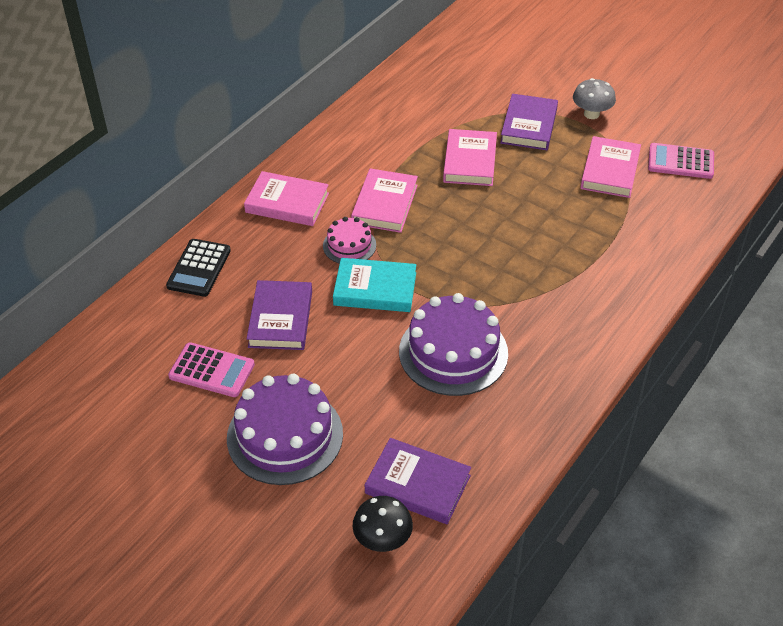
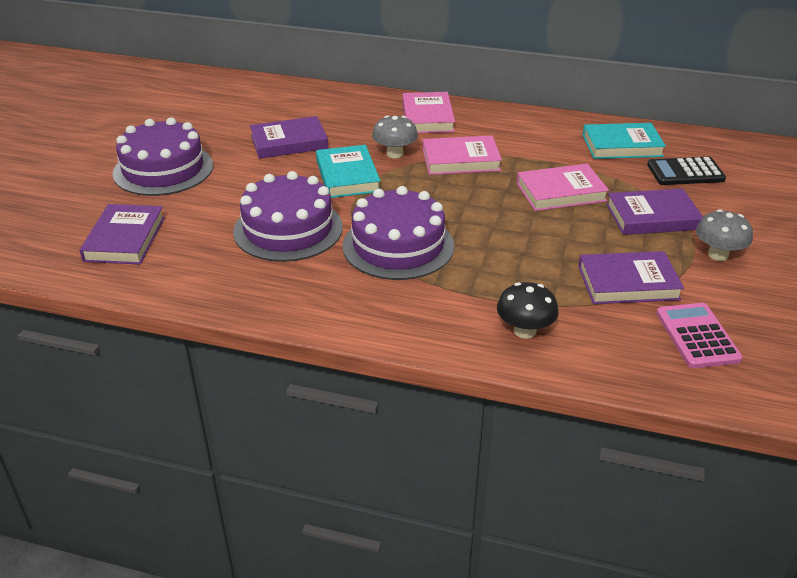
camera: 70 degrees right, 10 degrees down
black calculator [166,239,231,297] -> black calculator moved to [647,157,726,185]
pink calculator [168,342,255,397] -> none
pink cake [323,217,376,264] -> grey mushroom [372,116,418,158]
black mushroom [353,496,413,552] -> black mushroom moved to [497,282,558,338]
pink book [580,136,641,198] -> purple book [578,251,684,304]
none -> purple cake [342,186,454,280]
none -> turquoise book [583,123,666,159]

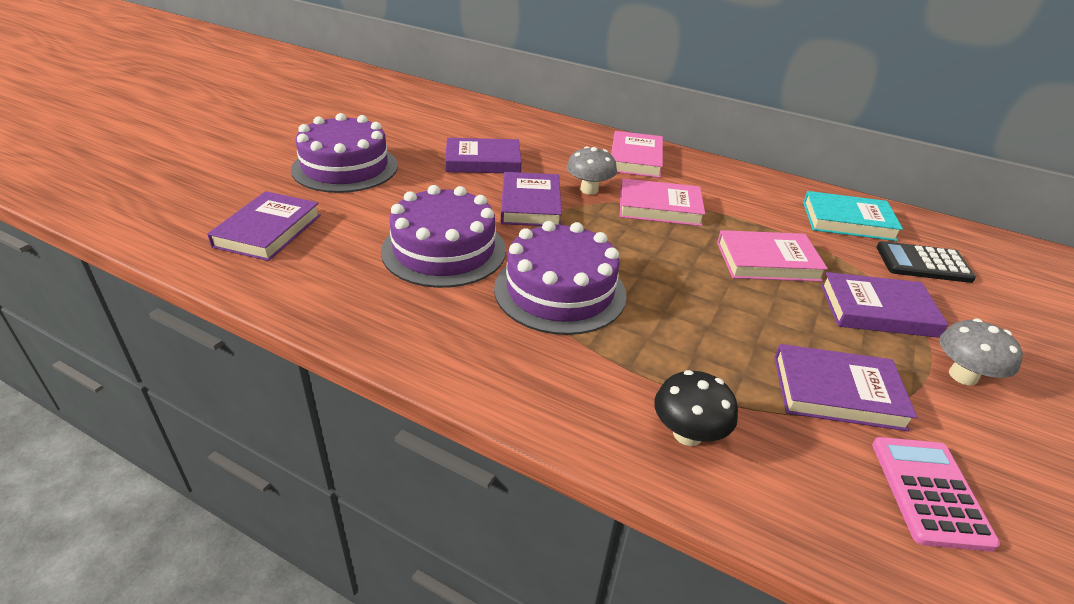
camera: 10 degrees right, 0 degrees up
turquoise book [316,145,381,198] -> purple book [501,172,562,226]

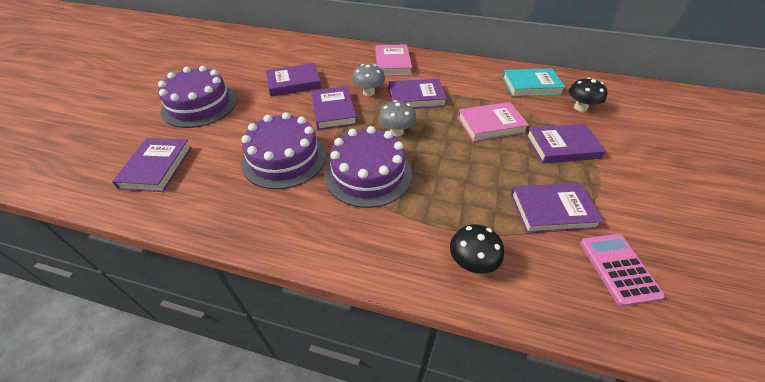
camera: 10 degrees left, 10 degrees up
pink book [620,178,705,226] -> purple book [389,79,447,109]
black calculator [877,241,976,283] -> black mushroom [569,77,608,112]
grey mushroom [939,319,1023,386] -> grey mushroom moved to [378,100,417,136]

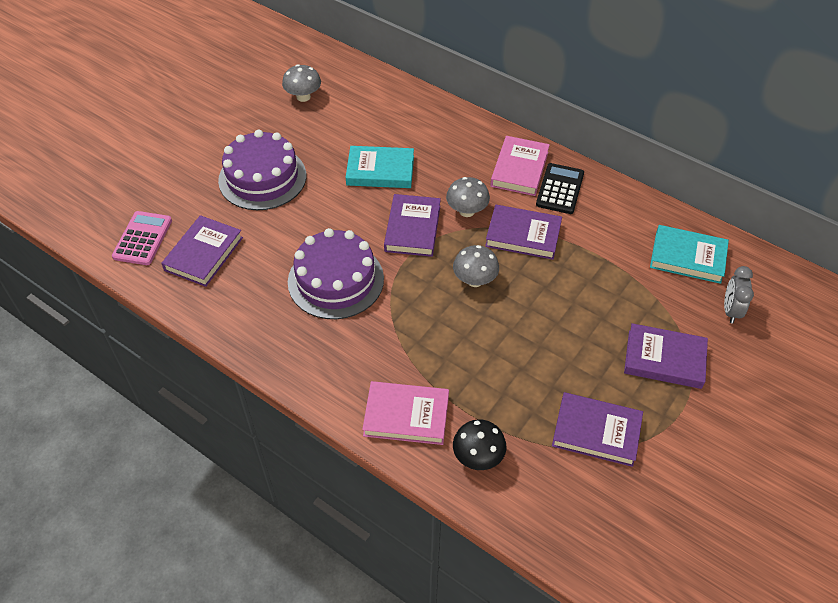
camera: 20 degrees right, 5 degrees up
purple book [266,63,321,96] -> turquoise book [345,146,414,188]
purple cake [324,126,412,208] -> none
pink book [458,102,529,142] -> pink book moved to [362,381,449,445]
black mushroom [569,77,608,112] -> grey clock [724,266,754,324]
pink calculator [580,234,665,306] -> pink calculator moved to [112,211,172,265]
none -> grey mushroom [282,64,321,102]
none -> black calculator [536,163,584,214]

